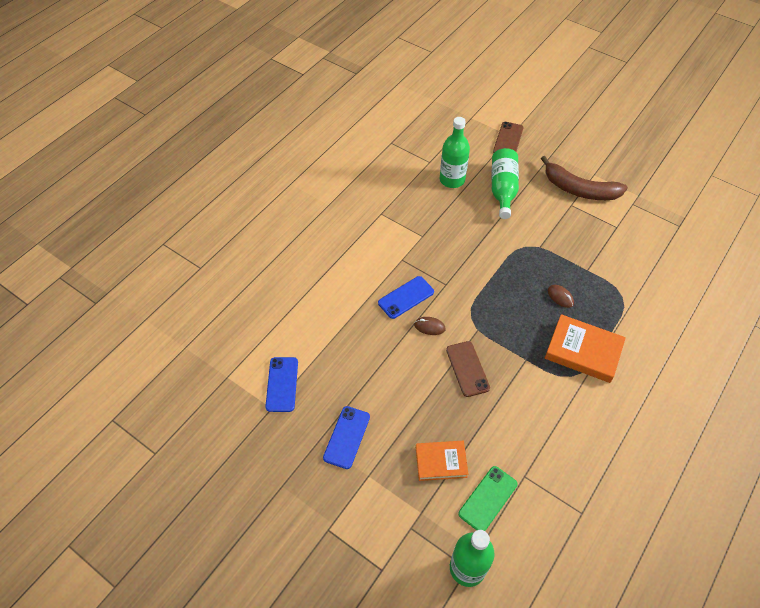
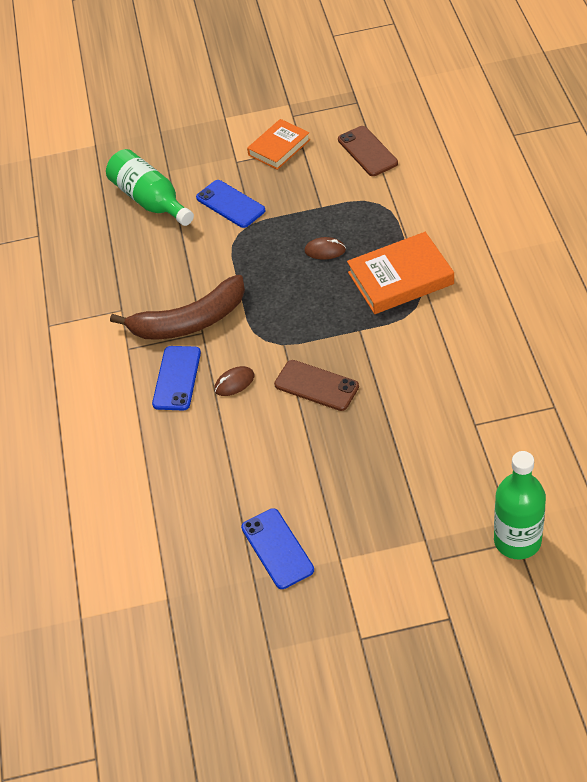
camera: 40 degrees left, 5 degrees down
blue phone [265,357,298,412] -> blue phone moved to [196,180,266,228]
orange book [416,441,469,481] -> orange book moved to [247,119,310,170]
green bottle [440,117,470,188] -> none
green phone [459,466,518,531] -> none
brown phone [493,122,523,153] -> brown phone moved to [338,126,398,176]
brown banana [541,156,628,200] -> brown banana moved to [110,275,245,339]

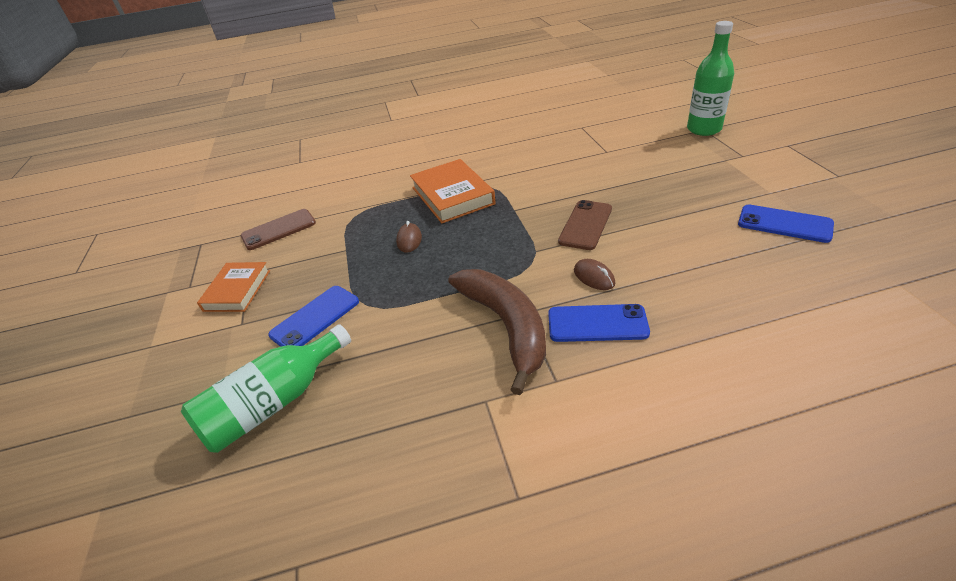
camera: 95 degrees left, 10 degrees down
blue phone [241,508,314,589] -> blue phone turned 60 degrees clockwise [738,204,834,243]
orange book [247,119,310,170] -> orange book turned 60 degrees clockwise [197,262,270,312]

